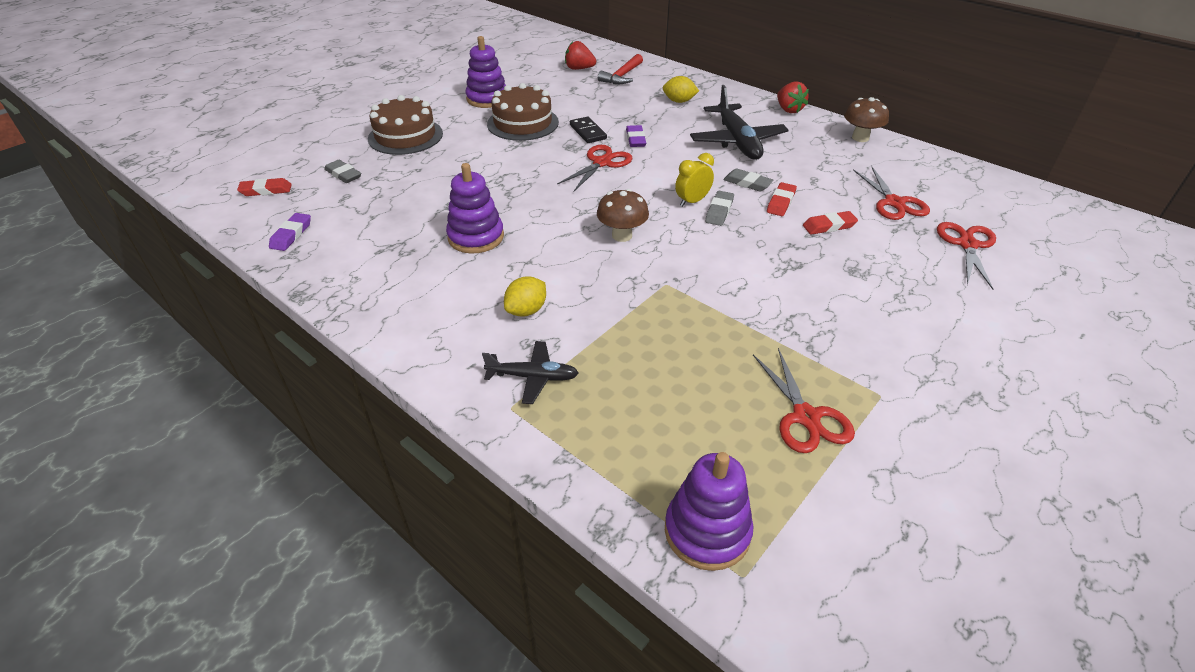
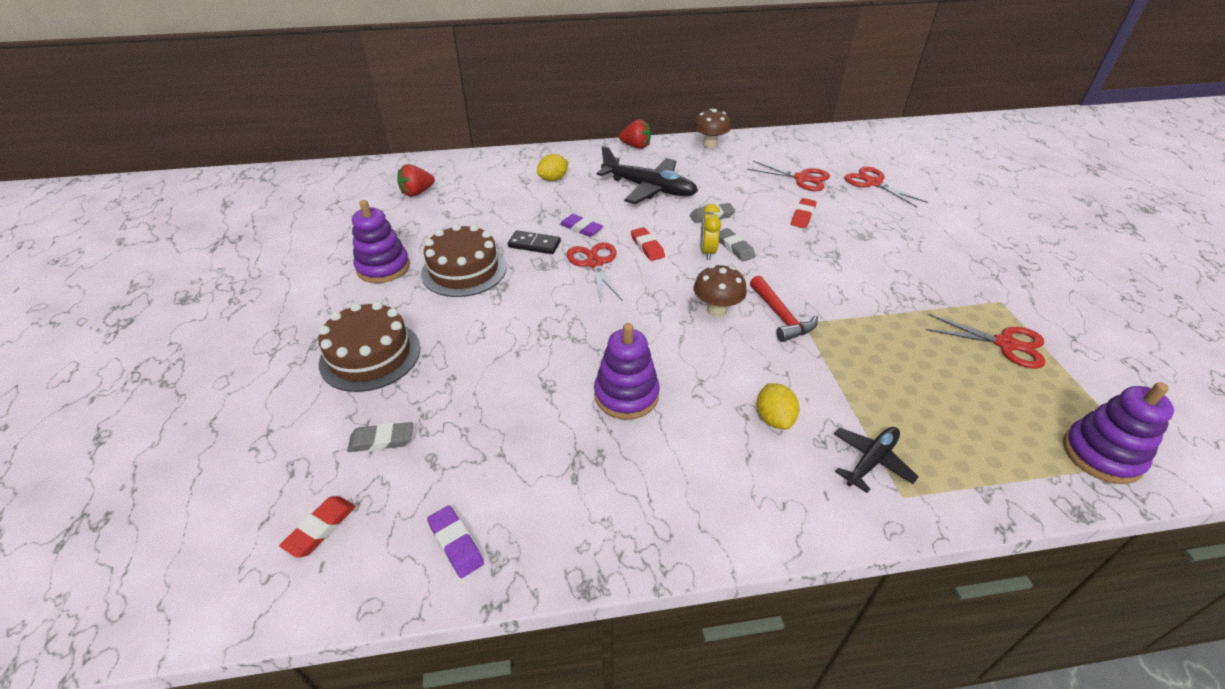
camera: 50 degrees left, 0 degrees up
red hammer [598,54,643,84] -> red hammer moved to [750,276,818,342]
red eraser [767,182,797,216] -> red eraser moved to [631,227,665,261]

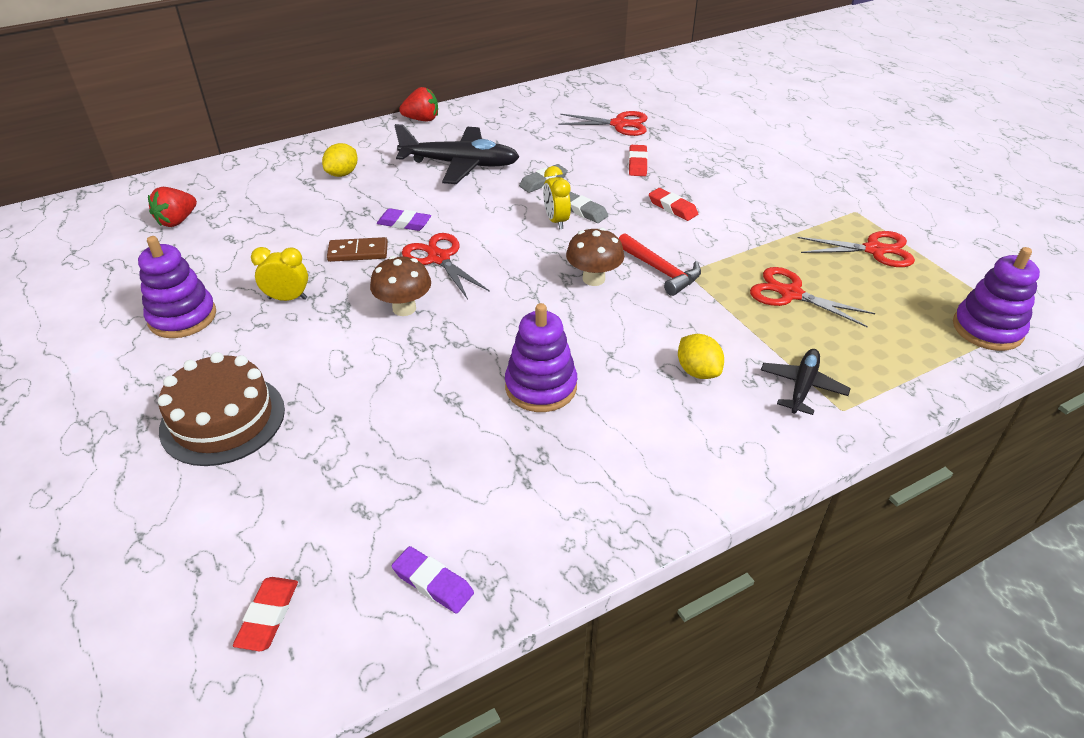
camera: 20 degrees left, 0 degrees up
grey eraser [347,422,413,452] -> none
brown cake [421,224,507,297] -> yellow clock [251,247,308,301]
black domino [508,230,561,254] -> brown domino [327,237,388,262]
red eraser [631,227,665,261] -> red eraser moved to [649,188,698,221]
brown mushroom [694,109,731,148] -> brown mushroom moved to [370,256,431,316]
red scissors [844,167,928,207] -> red scissors moved to [750,267,875,327]

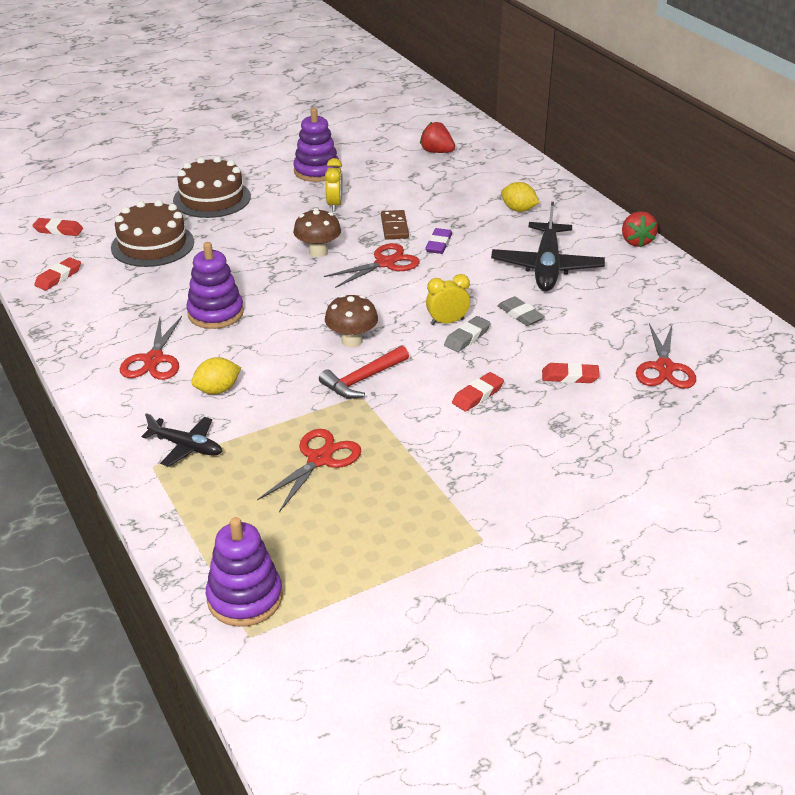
camera: 90 degrees right, 5 degrees down
purple eraser [392,546,474,614] -> red eraser [34,257,81,291]
red scissors [798,231,915,267] -> red scissors moved to [120,316,182,380]
none -> brown cake [111,200,194,267]

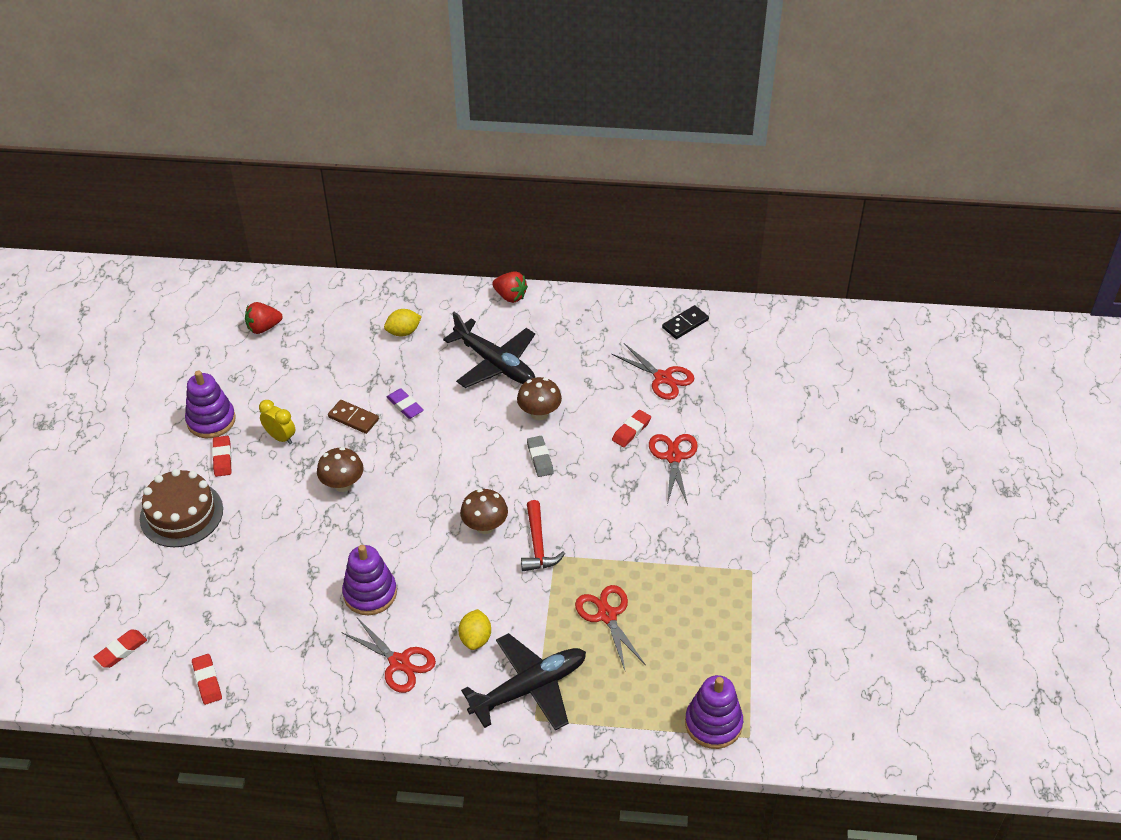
camera: 55 degrees left, 10 degrees up
brown cake [111,200,194,267] -> none
black plane [141,413,222,467] -> black plane [461,633,586,731], size x1.76
red scissors [324,243,420,288] -> red scissors moved to [649,434,698,505]
yellow clock [426,274,470,325] -> none
red eraser [452,372,504,412] -> red eraser moved to [212,436,232,477]
grey eraser [497,296,545,326] -> brown mushroom [517,377,562,420]
none -> black domino [662,305,709,339]

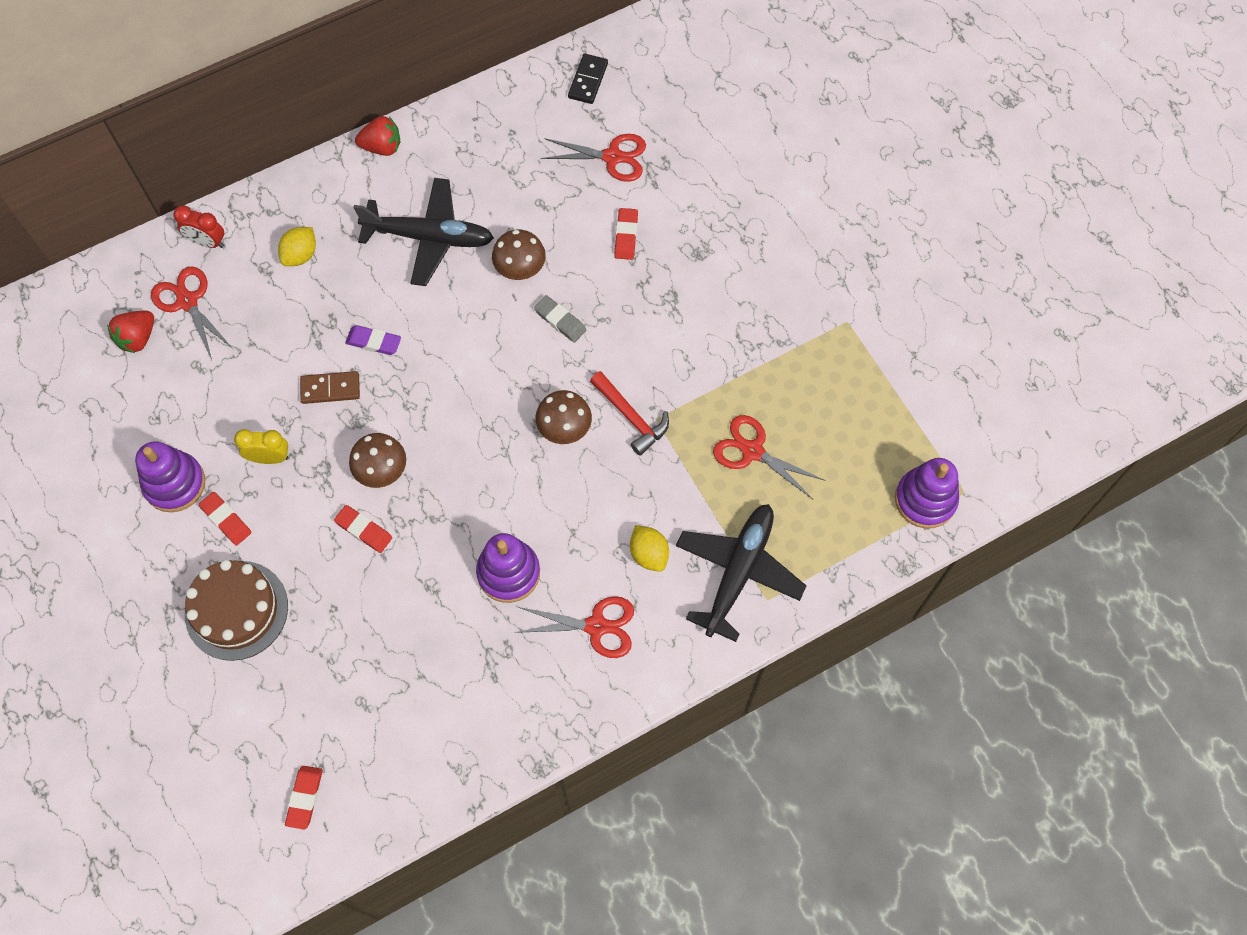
camera: 35 degrees left, 20 degrees up
red eraser [192,654,222,705] -> red eraser moved to [334,505,392,553]
red scissors [649,434,698,505] -> red scissors moved to [151,266,233,360]
none -> red clock [173,205,224,248]

